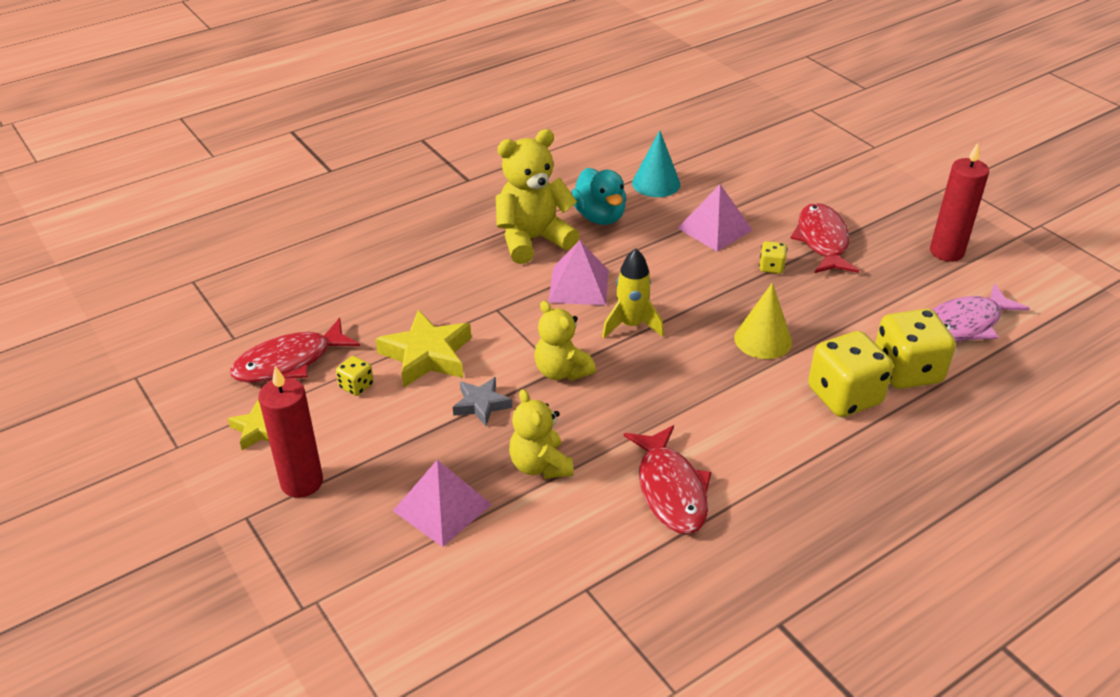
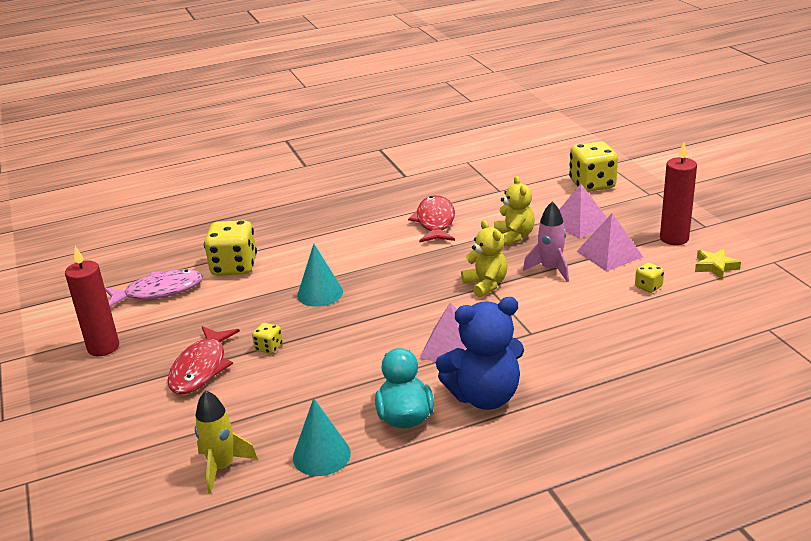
camera: 165 degrees left, 10 degrees down
red fish [230,318,360,383] -> none
yellow star [375,310,471,388] -> none
grey star [453,377,512,426] -> pink rocket [523,202,569,282]
yellow teddy bear [496,129,579,264] -> blue teddy bear [436,297,524,410]
yellow rocket [602,248,664,338] -> yellow rocket moved to [195,390,258,494]
pink pyramid [678,184,752,252] -> pink pyramid moved to [577,213,643,271]
yellow cone [734,283,792,359] -> turquoise cone [297,244,343,307]
yellow dice [808,331,893,417] -> yellow dice moved to [569,141,618,192]

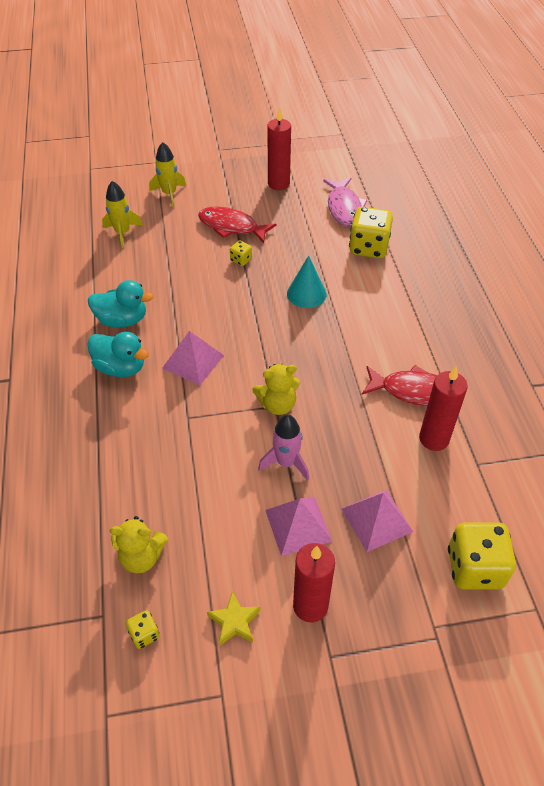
camera: 100 degrees right, 20 degrees up
turquoise cone [293,398,351,476] -> none
blue teddy bear [436,297,524,410] -> turquoise duck [87,332,149,377]
yellow teddy bear [494,176,535,246] -> yellow teddy bear moved to [110,516,168,573]
yellow dice [635,263,664,293] -> yellow dice moved to [126,610,160,649]
none -> yellow rocket [149,142,186,207]
none -> red candle [419,366,468,451]

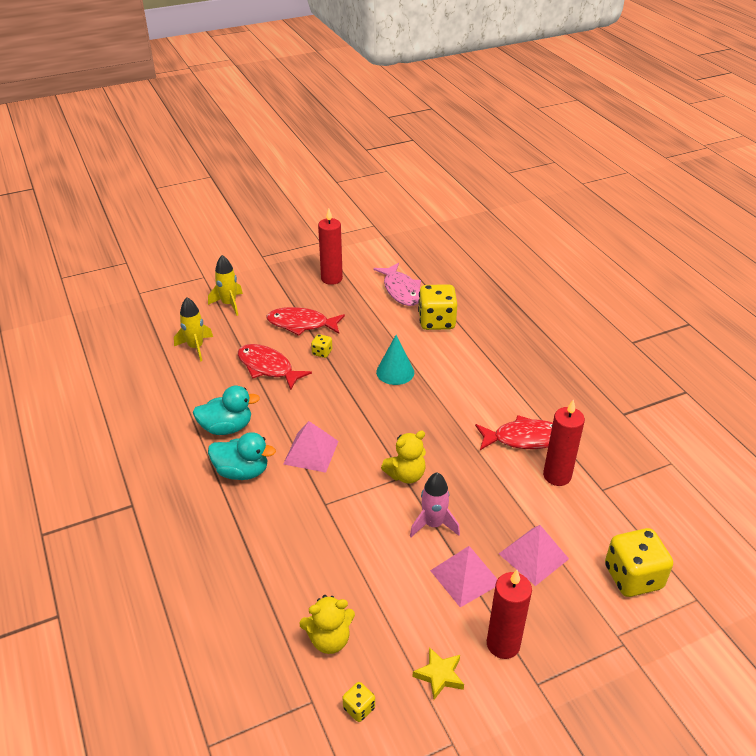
camera: 15 degrees left, 10 degrees down
none -> red fish [238,344,312,390]

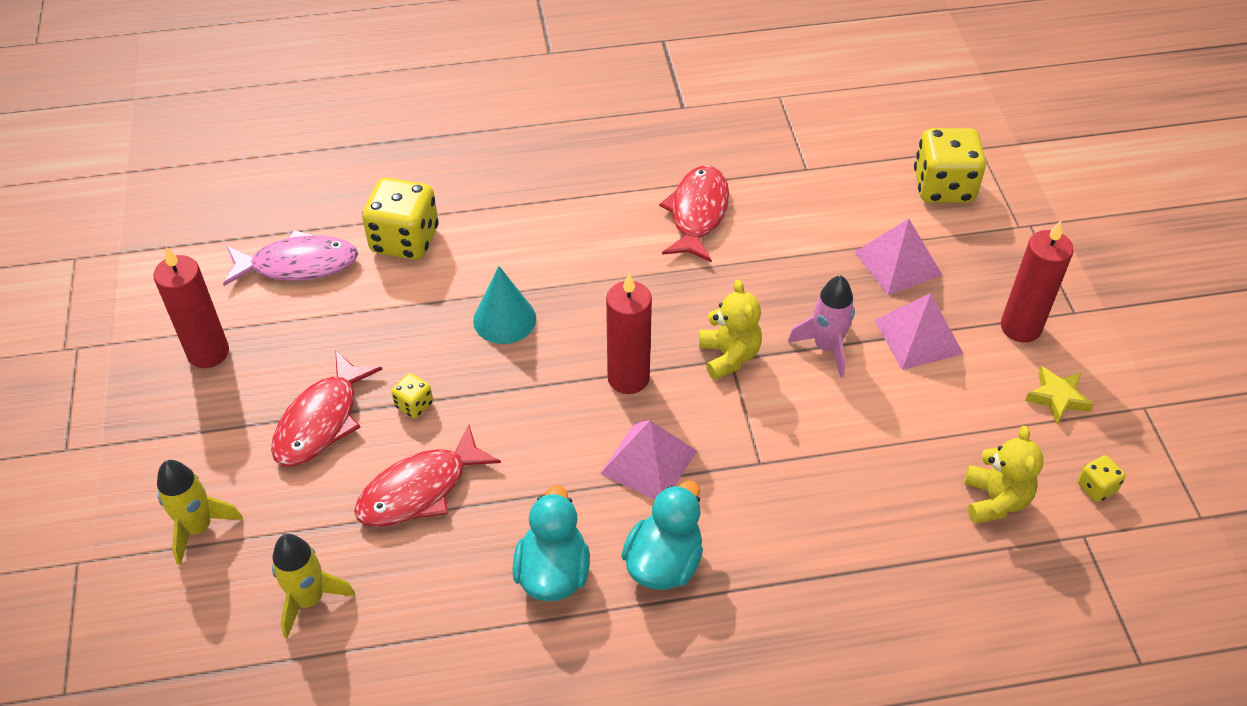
camera: 75 degrees left, 10 degrees up
red candle [543,399,585,486] -> red candle moved to [606,273,652,394]

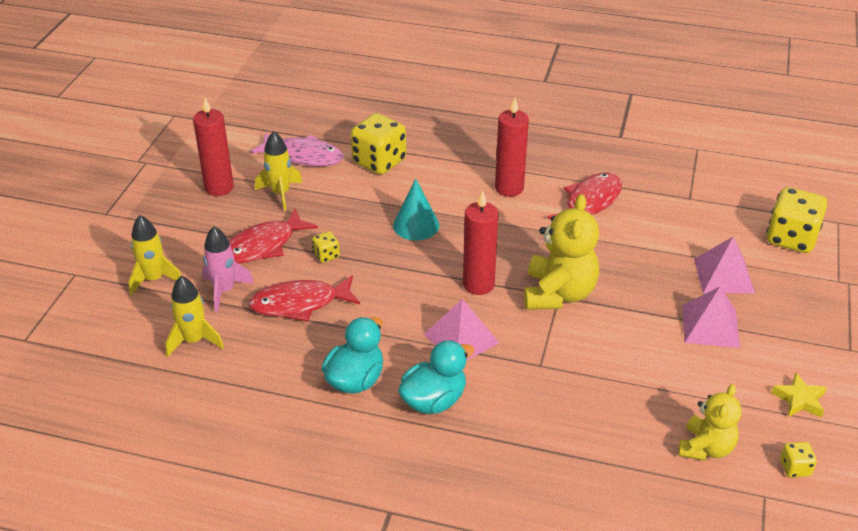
camera: 25 degrees right, 10 degrees down
yellow teddy bear [699,280,762,380] -> yellow teddy bear [524,194,599,310], size x1.56
pink rocket [788,275,855,378] -> pink rocket moved to [202,226,254,312]
red candle [1001,221,1074,343] -> red candle moved to [495,98,529,197]
none -> yellow rocket [255,131,303,211]

